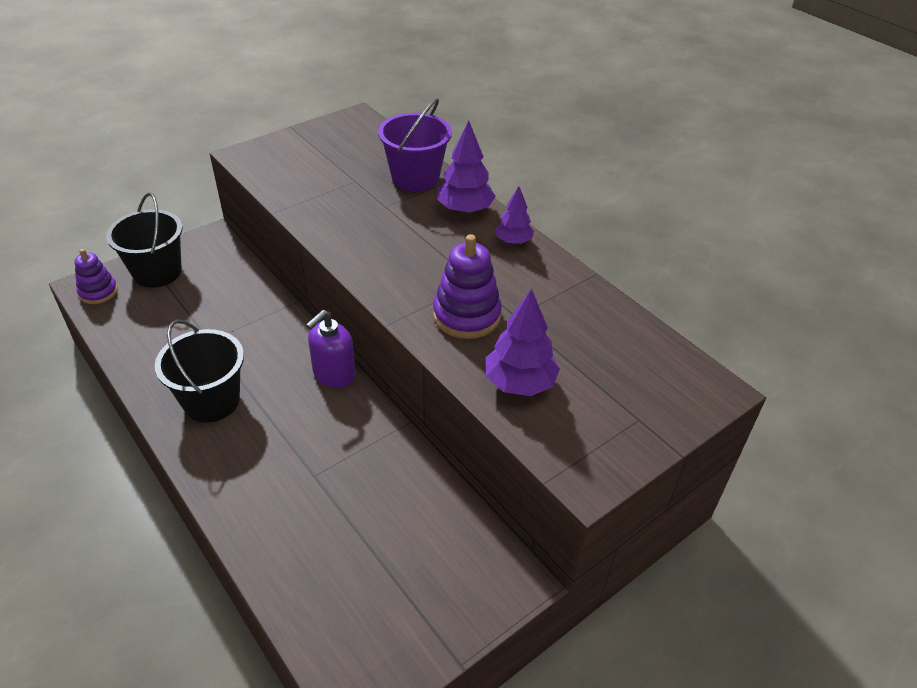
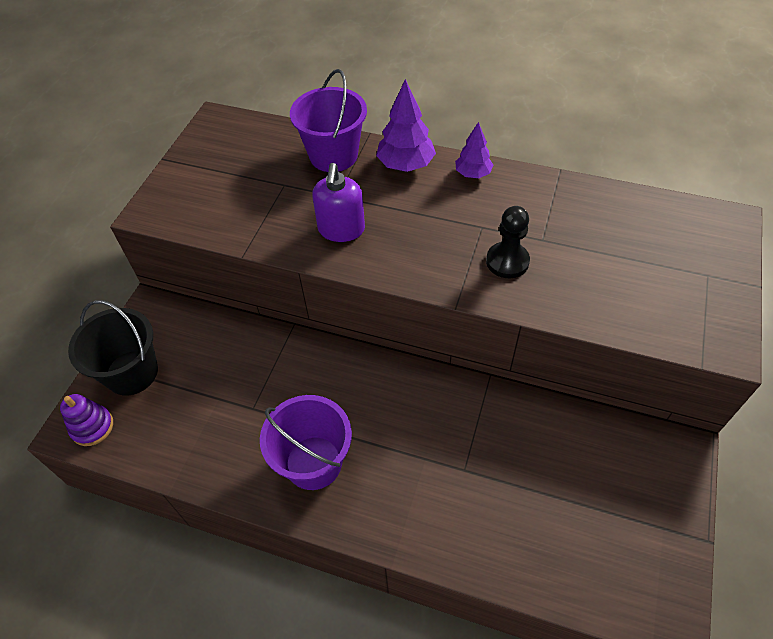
camera: 30 degrees left, 10 degrees up
black bucket [155,320,244,422] -> purple bucket [260,395,352,490]
purple soap dispenser [306,310,356,388] -> purple soap dispenser moved to [312,163,365,242]
purple stacking toy [433,234,502,339] -> black pawn [486,206,530,278]
purple tree [486,289,560,396] -> none

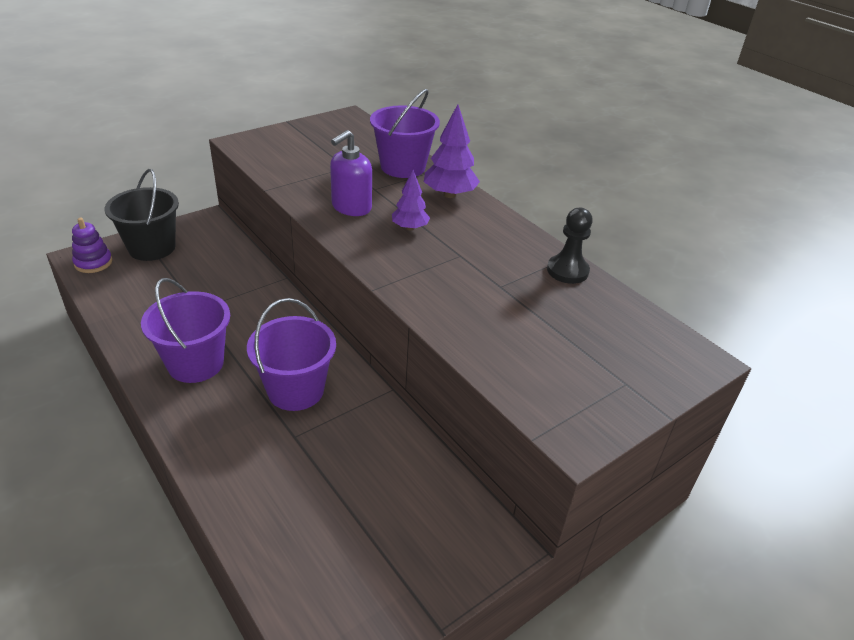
camera: 30 degrees right, 15 degrees down
purple tree [455,122,493,178] -> purple tree moved to [392,170,430,230]
black pawn [486,206,530,278] -> black pawn moved to [547,208,593,284]
none -> purple bucket [247,298,336,411]

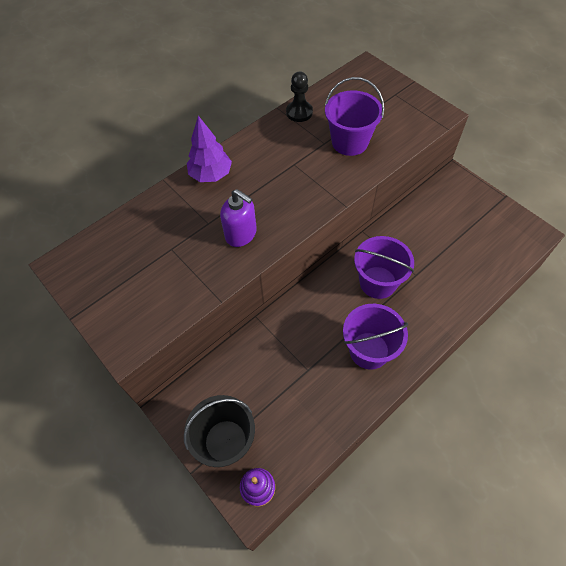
camera: 90 degrees left, 20 degrees up
purple bucket [370,89,440,178] -> purple bucket moved to [325,77,384,156]
purple tree [392,170,430,230] -> none

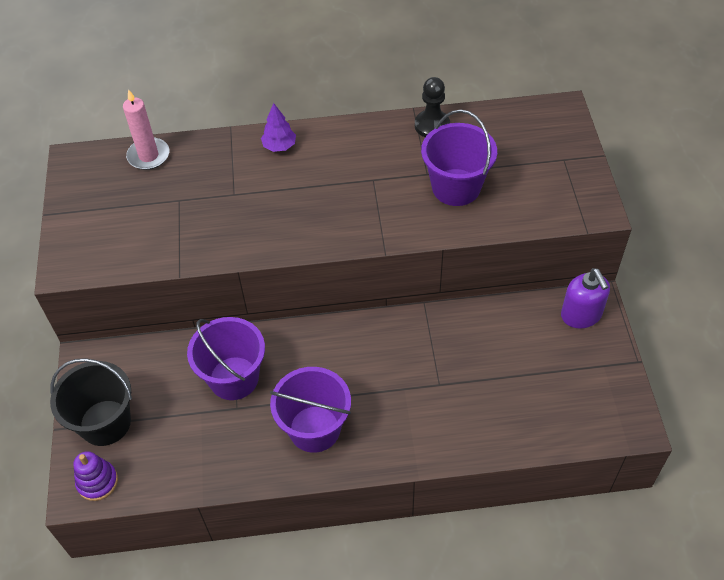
camera: 35 degrees right, 5 degrees down
purple tree [187,116,232,182] -> purple tree [261,103,296,152], size x0.64
purple soap dispenser [220,189,257,247] -> purple soap dispenser moved to [561,268,610,329]
purple bucket [354,236,414,299] -> purple bucket moved to [187,317,265,400]
none -> pink candle [123,89,169,170]

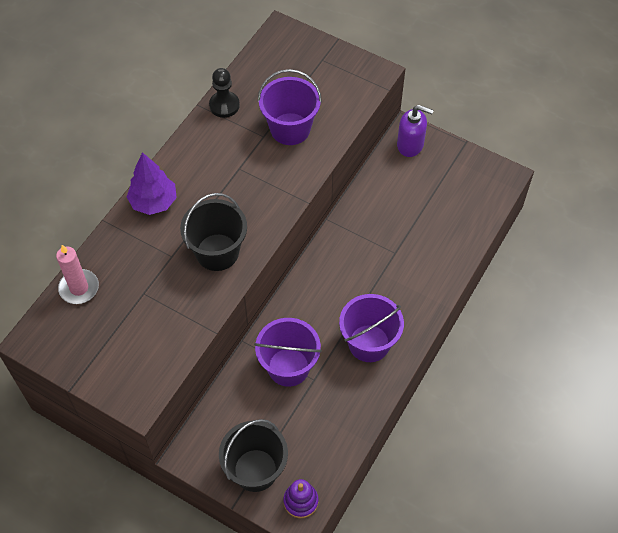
camera: 55 degrees left, 5 degrees up
purple tree [261,103,296,152] -> purple tree [127,152,177,215], size x1.57
none -> black bucket [180,193,247,271]

